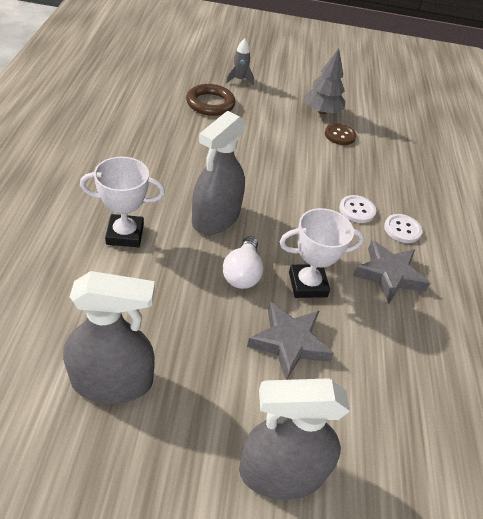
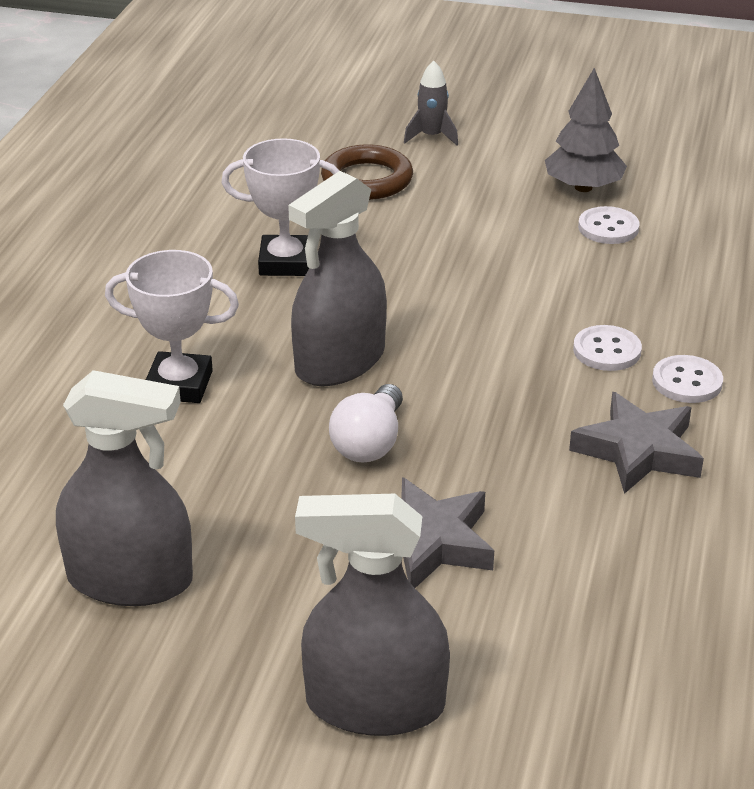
camera: 15 degrees right, 10 degrees down
white trophy [279,208,364,298] -> white trophy moved to [221,138,339,276]
brown button [325,123,356,145] -> white button [578,206,639,244]

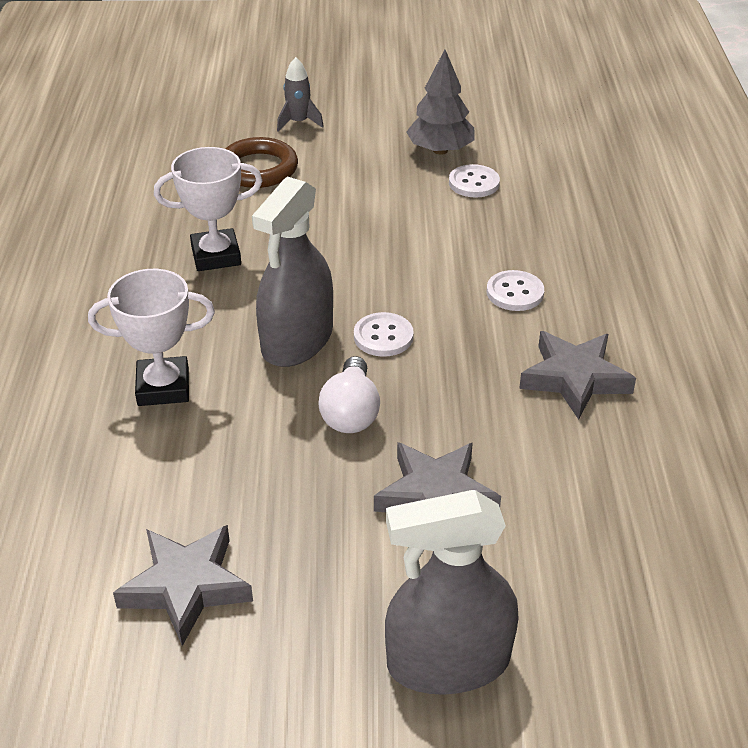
camera: 15 degrees left, 5 degrees up
grey spray bottle [56,370,193,606] -> grey star [113,525,253,646]
white button [652,355,723,403] -> white button moved to [354,312,414,357]

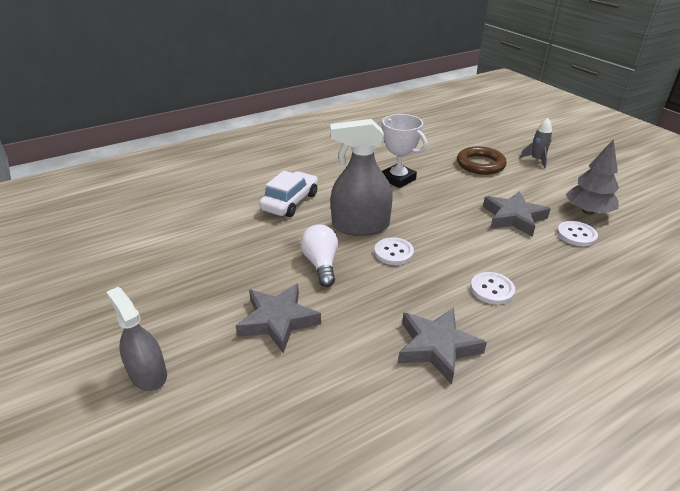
camera: 60 degrees right, 5 degrees down
white trophy [88,269,215,406] -> white car [259,171,318,217]
grey star [113,525,253,646] -> grey star moved to [483,191,551,237]
white light bulb [318,356,380,433] -> white light bulb turned 105 degrees clockwise [300,224,338,287]
grey spray bottle [385,490,519,695] -> grey spray bottle [106,287,167,391], size x0.64

